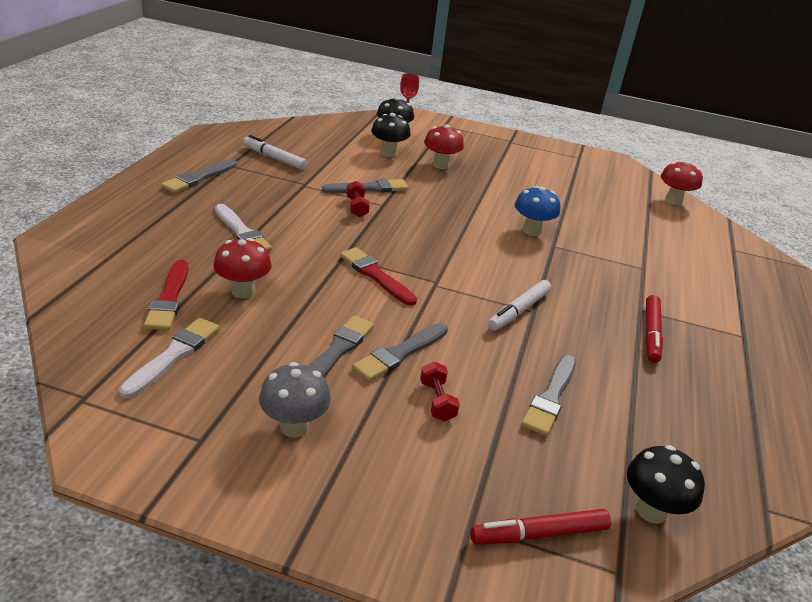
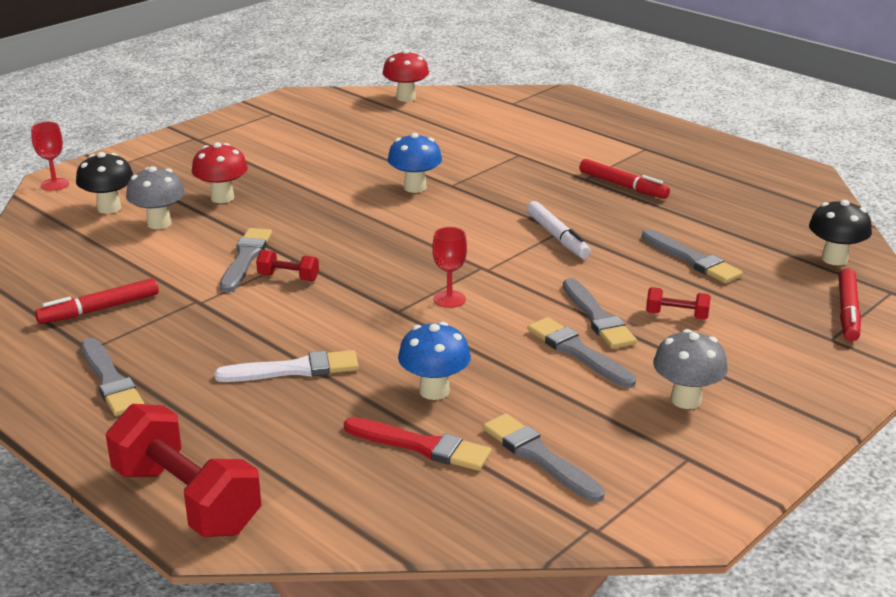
camera: 60 degrees left, 5 degrees down
white brush [119,318,220,398] -> grey brush [483,413,605,502]
red mushroom [213,238,271,299] -> blue mushroom [398,322,471,400]
white marker [243,135,307,170] -> red marker [35,278,159,324]
red brush [340,247,417,306] -> red goblet [432,227,467,308]
black mushroom [371,113,411,157] -> grey mushroom [126,166,185,229]
none -> red dumbbell [106,404,261,537]

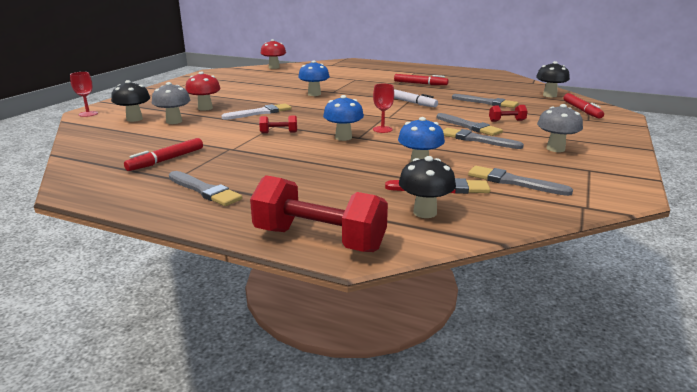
camera: 20 degrees left, 5 degrees down
white brush [214,350,359,382] -> white brush moved to [222,103,292,120]
grey brush [220,228,272,293] -> none
none -> blue mushroom [323,95,364,141]
none -> black mushroom [399,156,456,218]

